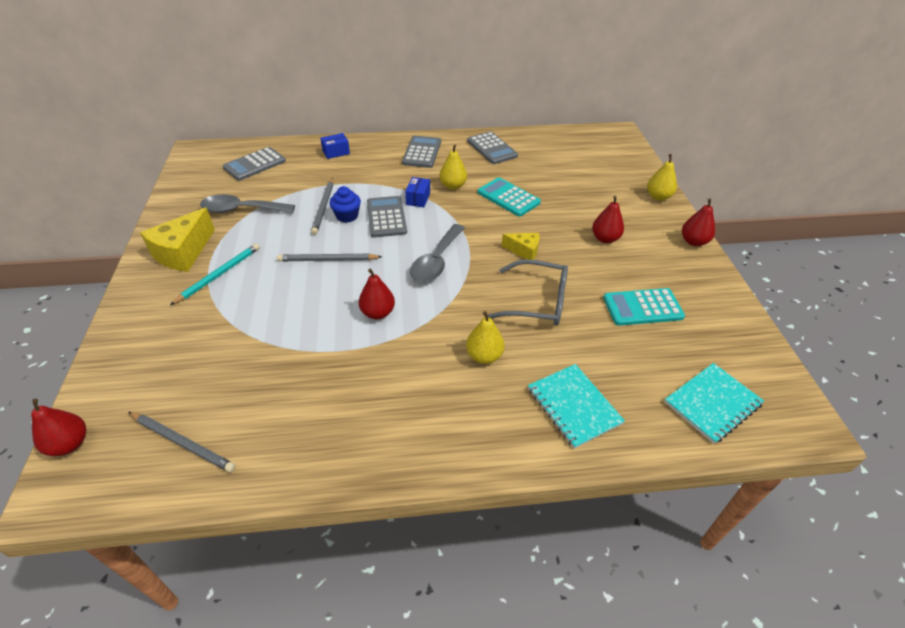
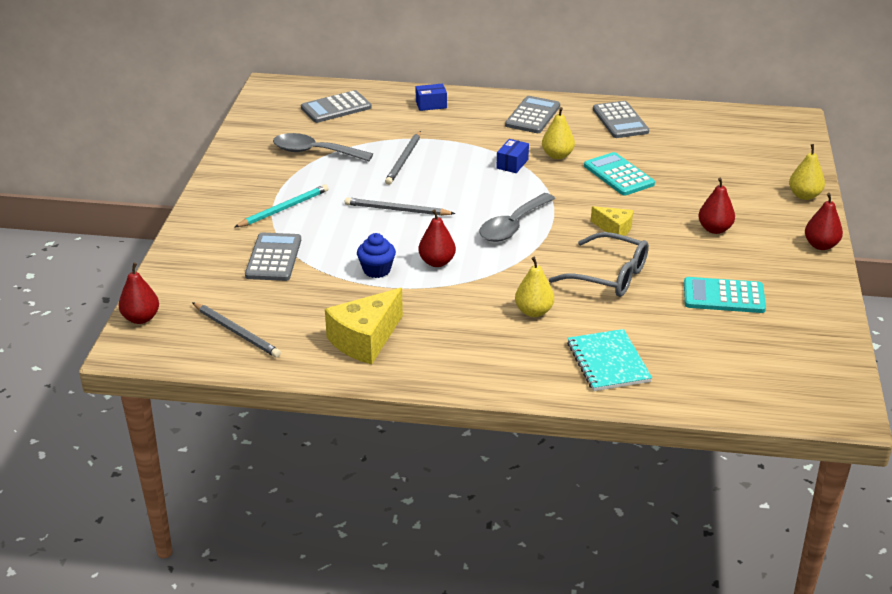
camera: 15 degrees right, 10 degrees down
yellow cheese [140,208,215,272] -> yellow cheese moved to [325,288,403,364]
blue cupcake [329,186,361,223] -> blue cupcake moved to [357,233,396,278]
grey calculator [367,196,407,238] -> grey calculator moved to [245,233,301,281]
turquoise notebook [665,363,764,444] -> none

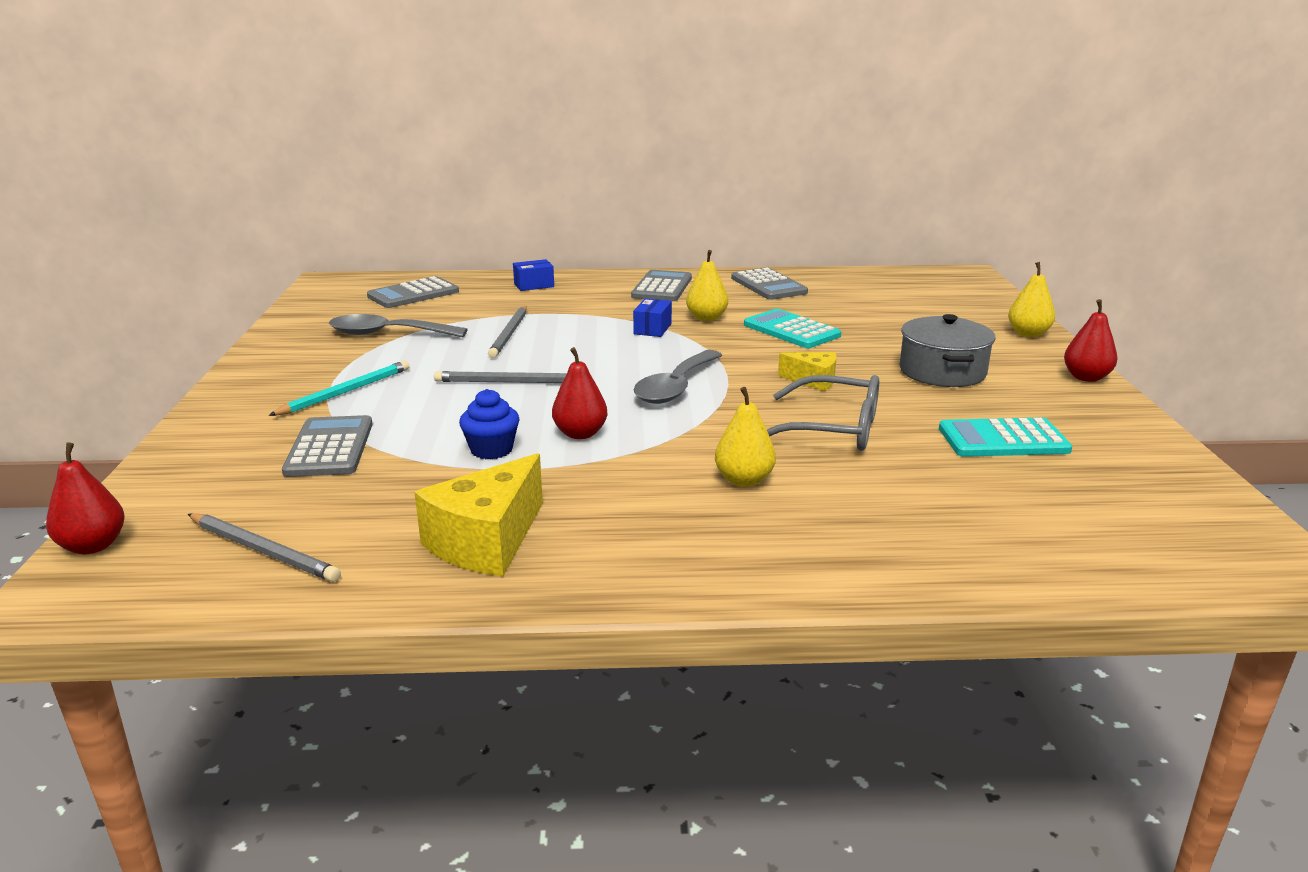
camera: 10 degrees left, 10 degrees down
turquoise notebook [567,329,652,391] -> none
red pear [698,178,735,234] -> grey pot [900,314,995,387]

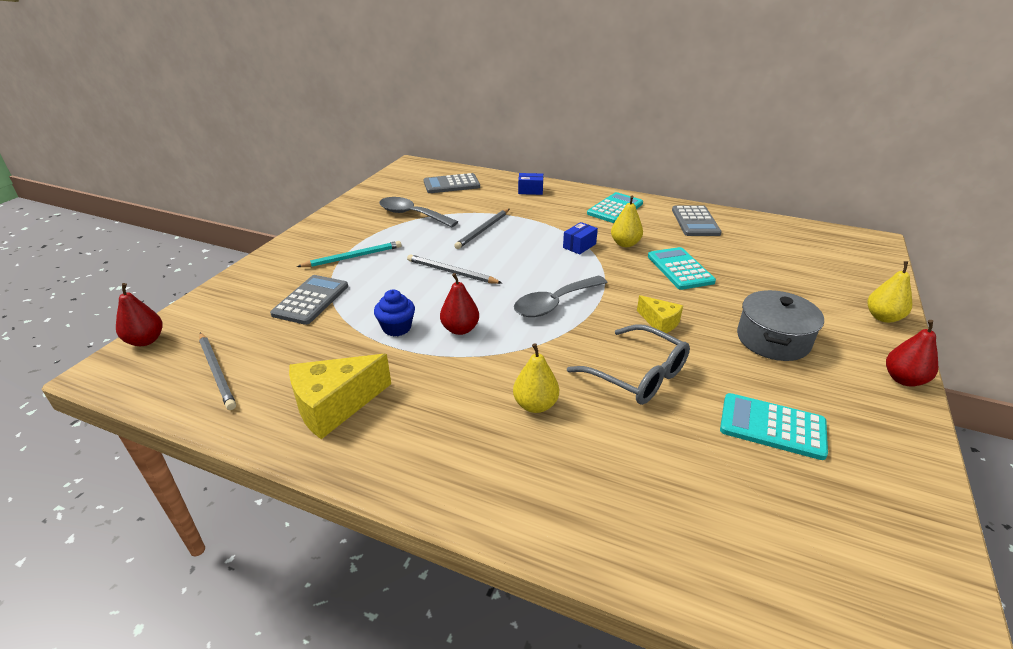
camera: 25 degrees right, 10 degrees up
grey calculator [631,270,692,301] -> turquoise calculator [587,192,643,223]

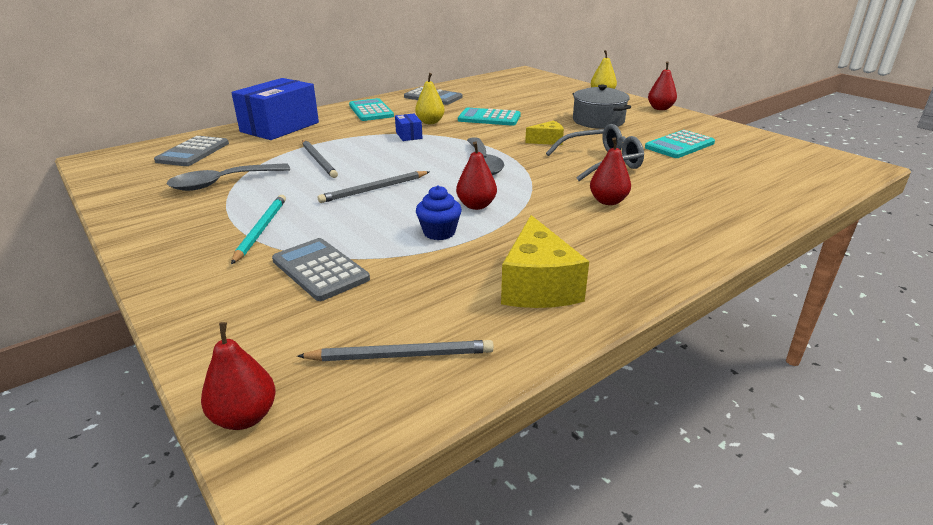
camera: 60 degrees left, 5 degrees down
yellow pear [513,343,559,413] -> red pear [590,137,631,205]
blue box [518,173,543,195] -> blue box [231,78,319,140], size x2.34

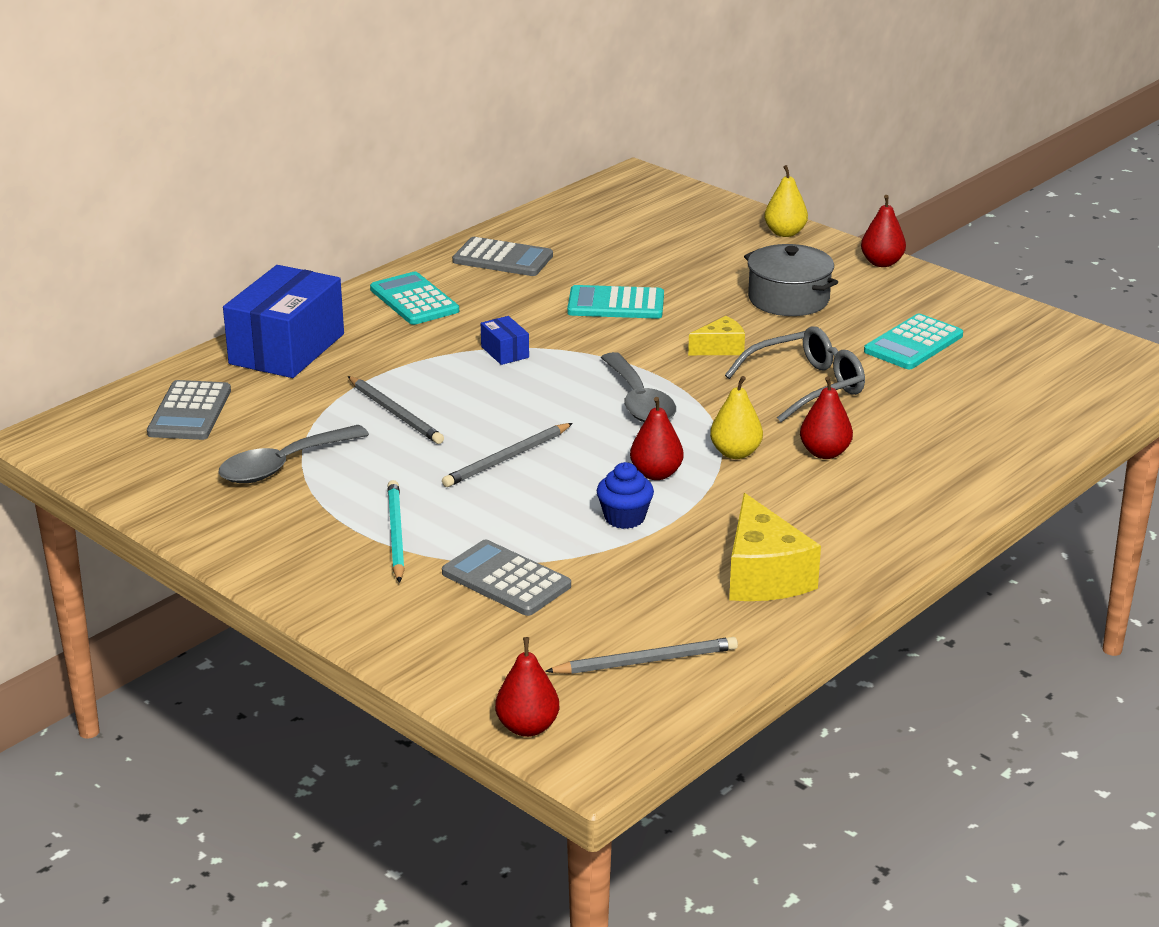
camera: 10 degrees left, 0 degrees up
yellow pear [415,73,445,124] -> yellow pear moved to [710,376,763,459]

